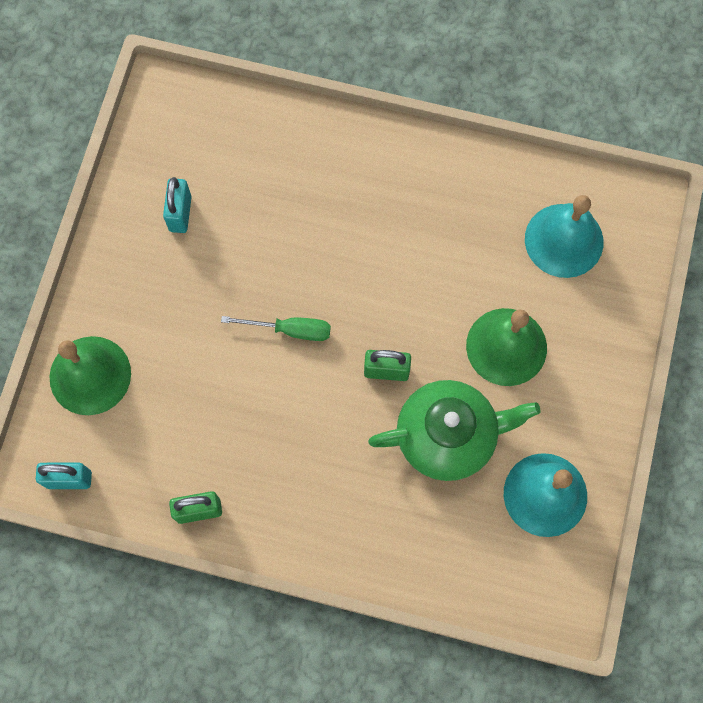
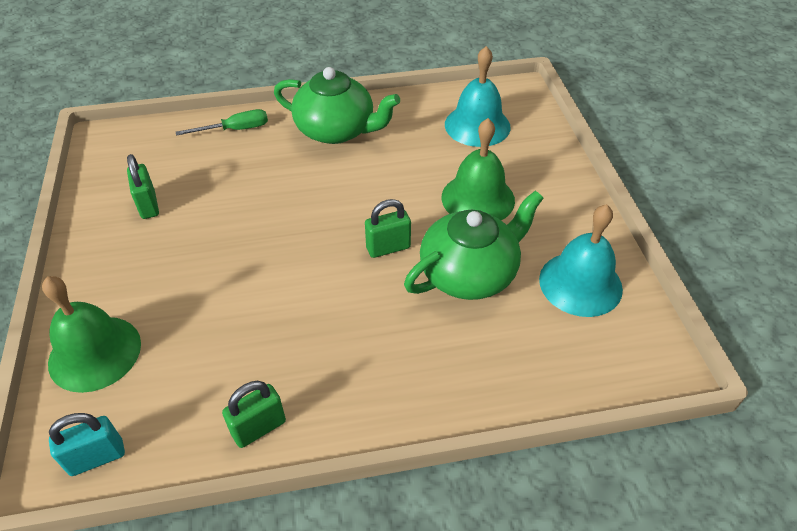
camera: 25 degrees left, 25 degrees down
turquoise padlock [163,177,192,233] -> green padlock [127,154,159,219]
green screwdriver [221,316,331,341] -> green screwdriver moved to [176,109,268,136]
none -> green teapot [274,67,400,144]

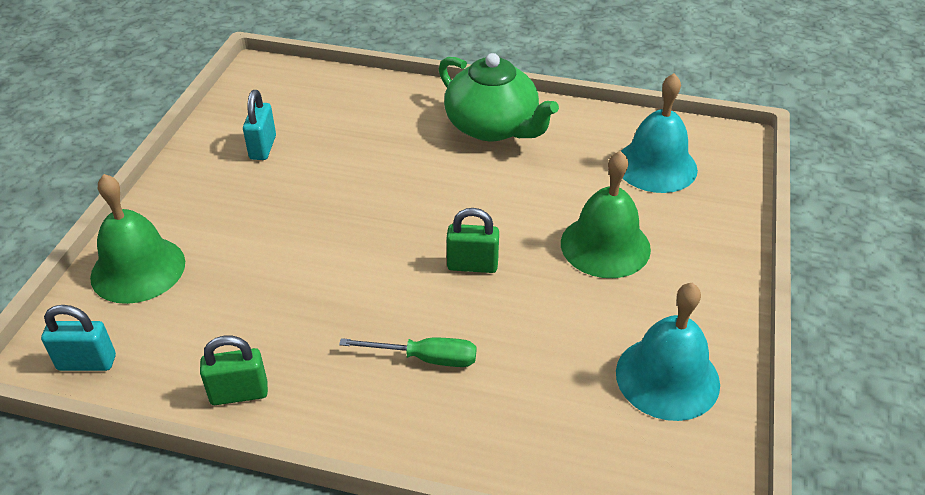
camera: 25 degrees right, 5 degrees down
green padlock [127,154,159,219] -> turquoise padlock [243,90,276,160]
green screwdriver [176,109,268,136] -> green screwdriver moved to [339,338,476,367]
green teapot [404,191,544,300] -> none

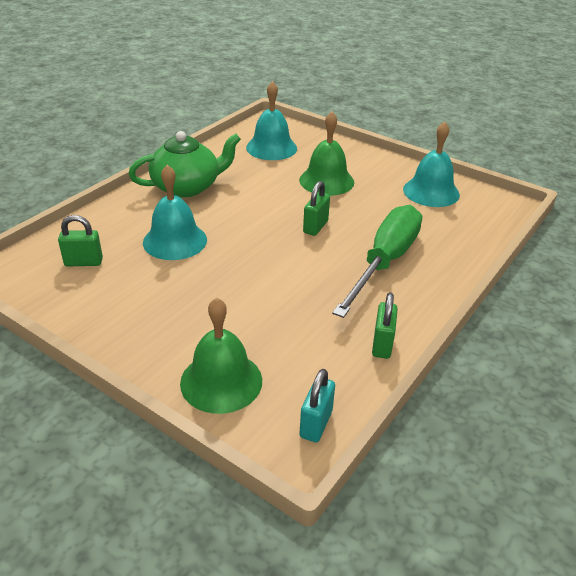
camera: 70 degrees left, 5 degrees down
turquoise padlock [243,90,276,160] -> none
green screwdriver [339,338,476,367] -> green screwdriver [332,205,422,318], size x2.08
none -> green padlock [58,215,103,266]
none -> turquoise bell [143,165,207,260]

